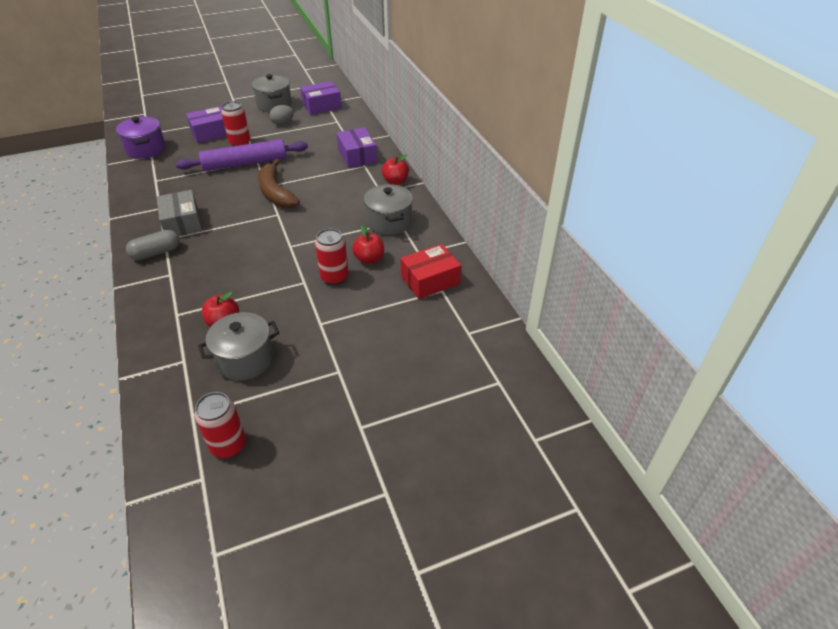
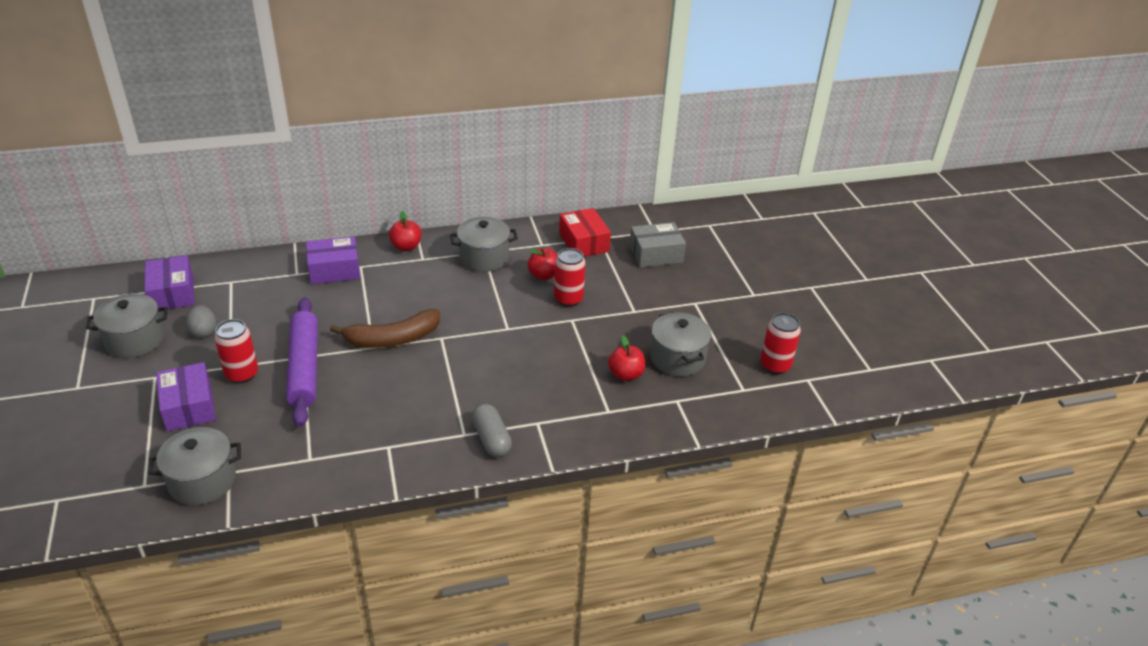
camera: 85 degrees left, 5 degrees down
purple pot [116,116,166,159] -> grey pot [148,427,241,505]
grey box [157,190,202,236] -> grey box moved to [629,222,686,268]

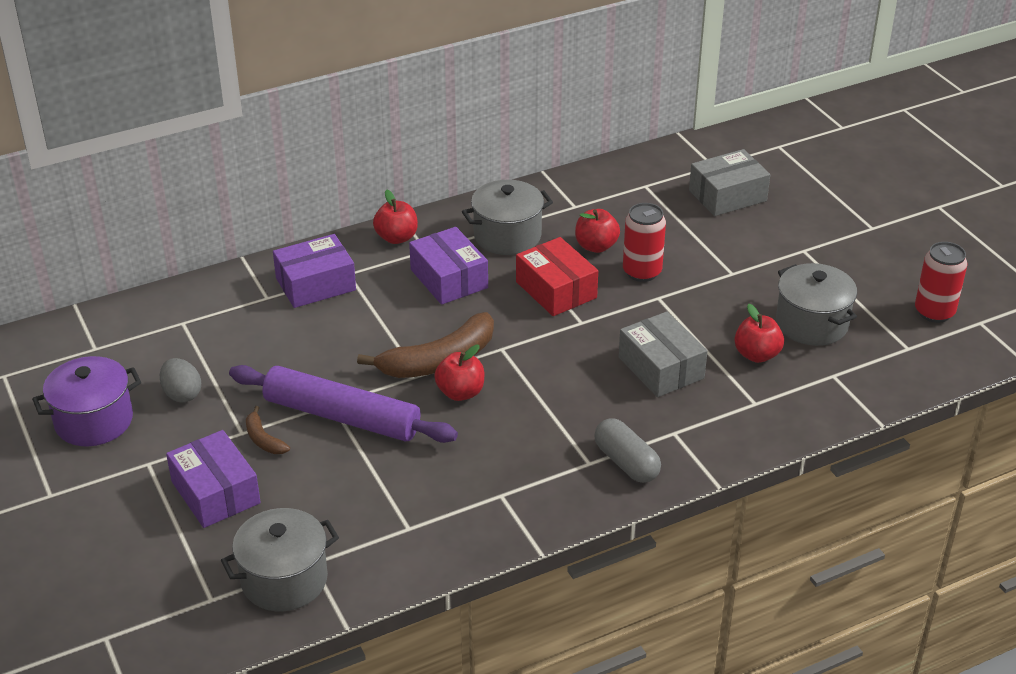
camera: 10 degrees left, 0 degrees up
grey pot [86,294,168,358] -> purple pot [32,356,141,446]
purple box [145,255,194,309] -> purple box moved to [409,227,488,305]
red can [214,319,258,383] -> brown banana [246,406,290,454]
purple rolling pin [286,297,318,427] -> purple rolling pin turned 45 degrees counterclockwise [229,365,458,443]
red box [559,208,611,257] -> red box moved to [516,237,598,316]
none -> red apple [434,345,484,401]
none -> grey box [618,311,707,397]

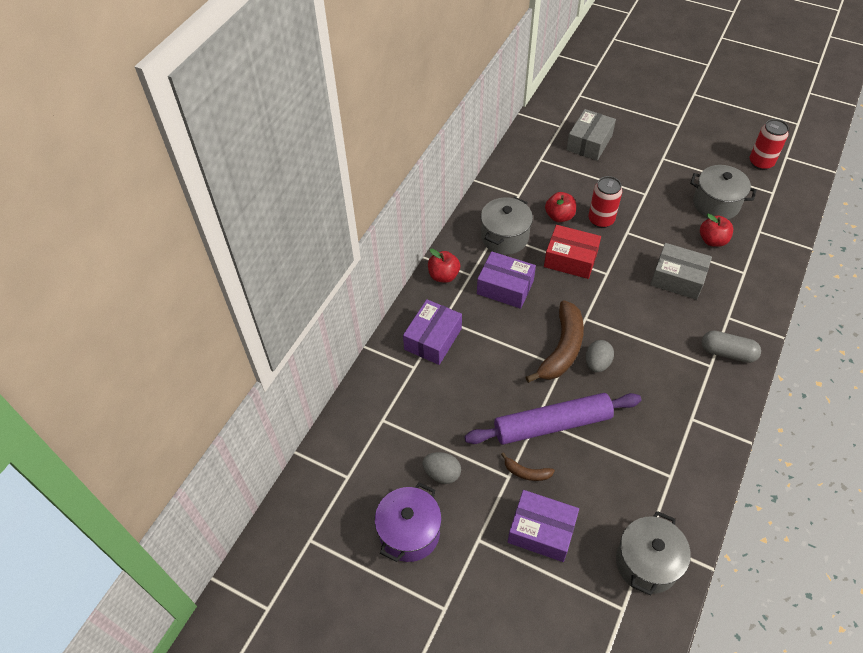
camera: 35 degrees left, 15 degrees up
red apple [434,345,484,401] -> grey egg [586,340,614,372]

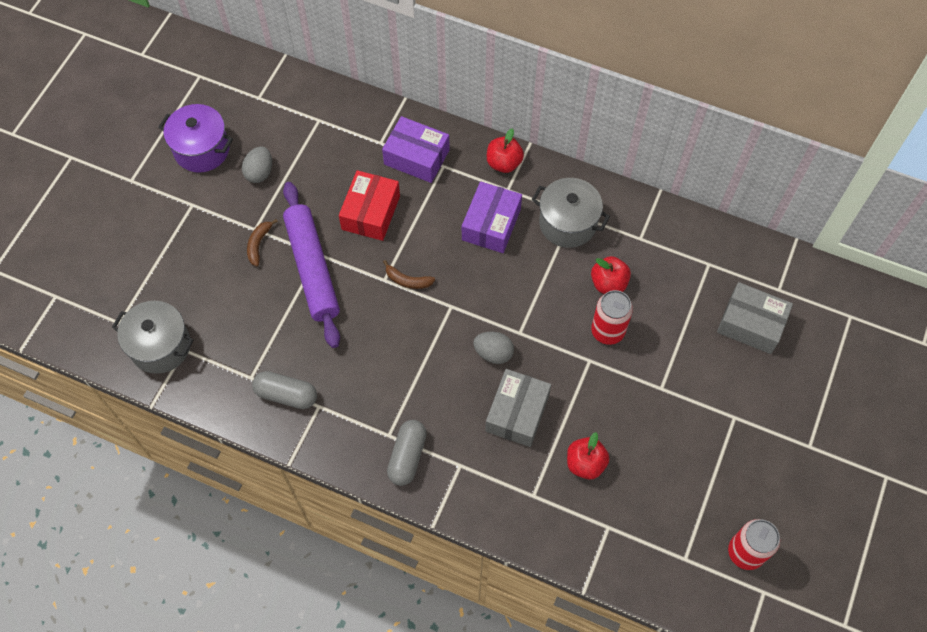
camera: 85 degrees right, 10 degrees up
purple box [508,490,579,562] -> none
brown banana [526,300,584,383] -> brown banana [383,260,435,289], size x0.48
red box [544,225,601,279] -> red box moved to [339,170,400,241]
grey egg [586,340,614,372] -> grey egg moved to [473,332,514,364]
grey pot [690,165,757,219] -> none
none -> grey capsule [252,371,317,409]

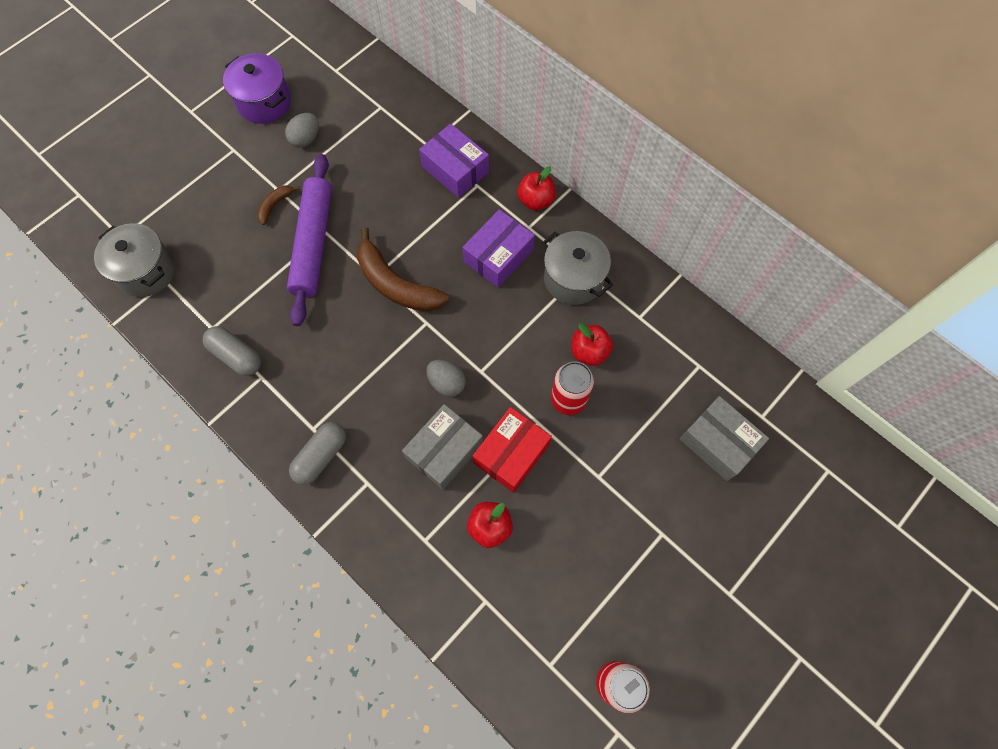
camera: 20 degrees right, 5 degrees up
red box [339,170,400,241] -> red box moved to [473,407,552,493]
brown banana [383,260,435,289] -> brown banana [357,227,449,312], size x2.10

